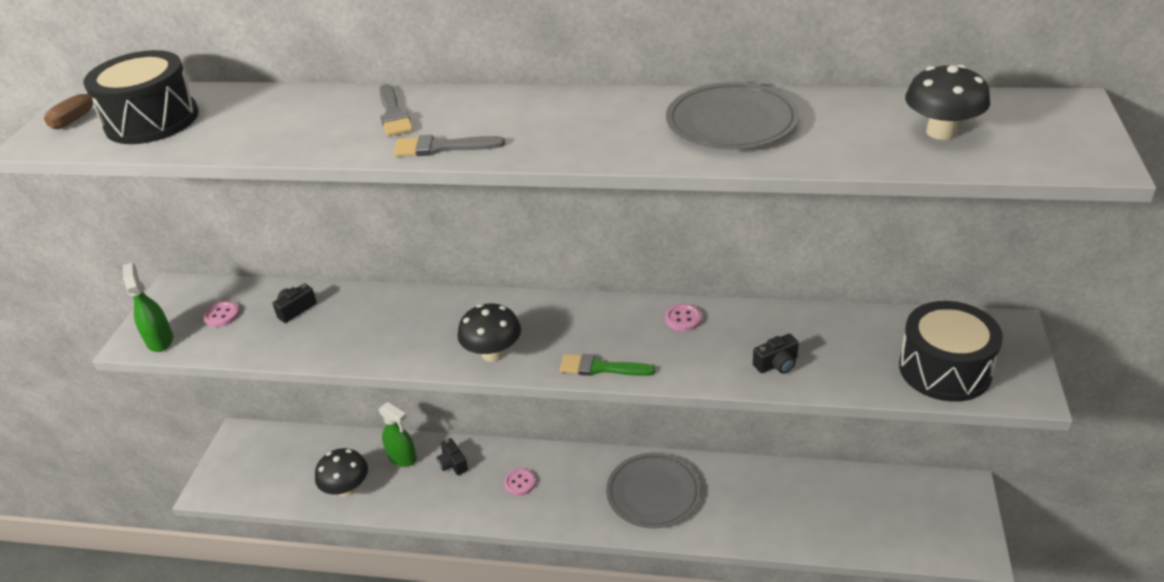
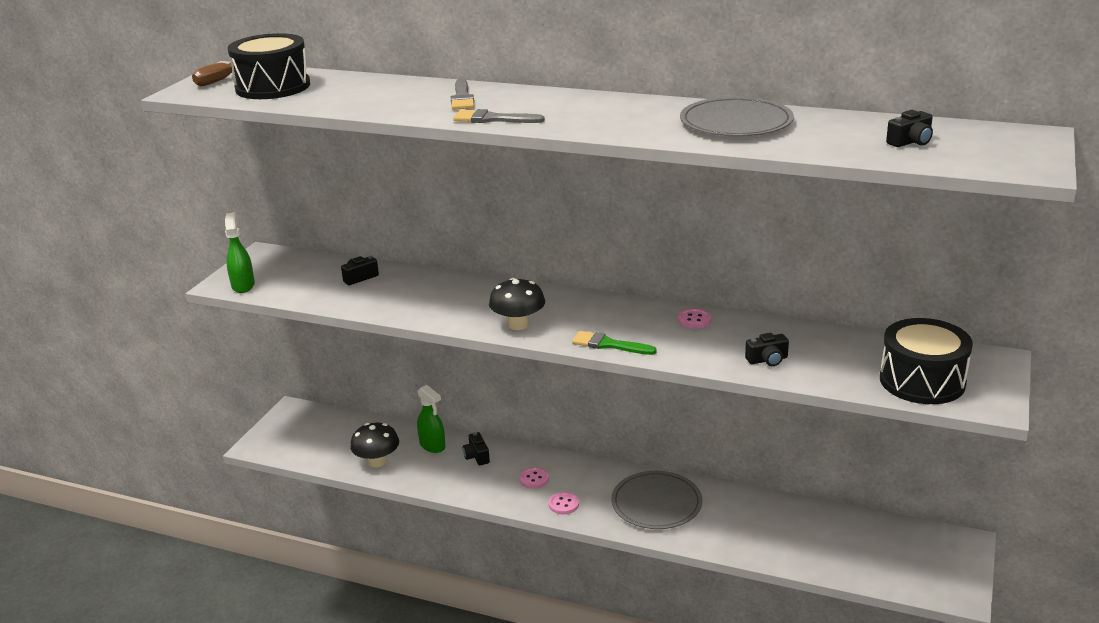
camera: 10 degrees right, 10 degrees down
pink button [203,301,240,327] -> pink button moved to [548,492,579,514]
black mushroom [905,65,990,140] -> black camera [886,110,933,147]

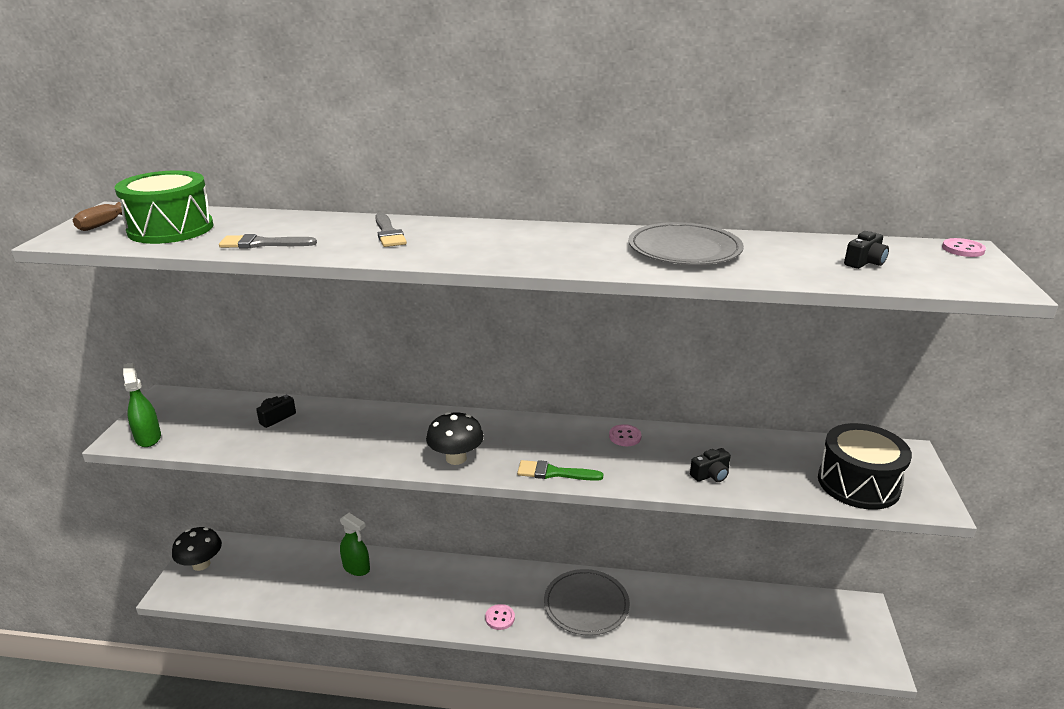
camera: 15 degrees left, 0 degrees up
black drum [227,33,310,99] -> green drum [115,170,214,244]
black mushroom [350,423,399,468] -> black mushroom moved to [172,527,222,571]
grey brush [453,109,545,123] -> grey brush moved to [219,234,317,248]
black camera [463,432,490,465] -> none
pink button [519,467,549,488] -> pink button moved to [942,238,986,257]

